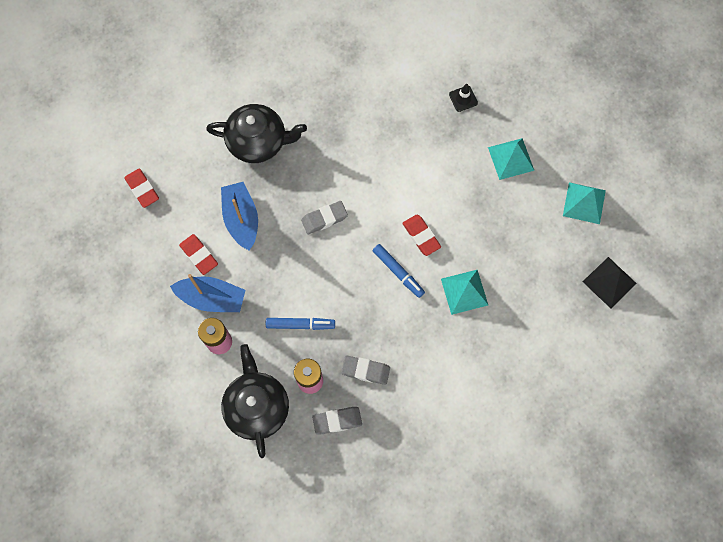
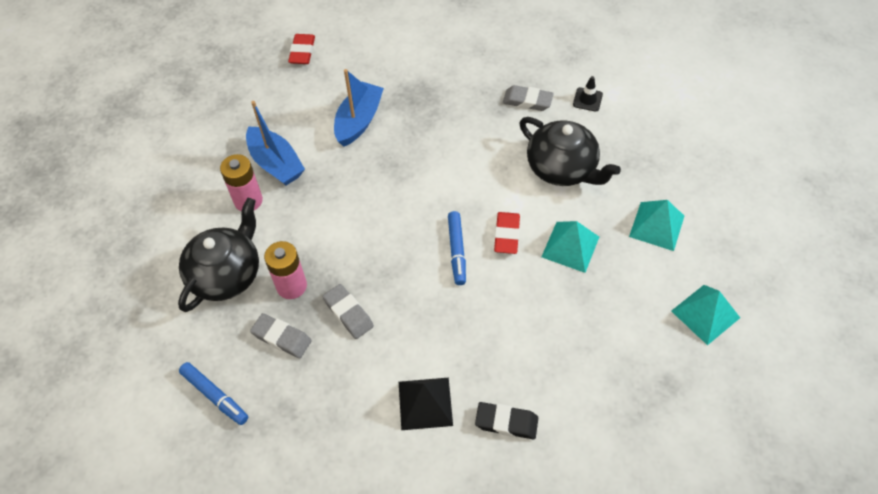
camera: 40 degrees right, 15 degrees down
red eraser [179,234,218,275] -> none
black teapot [206,104,307,163] -> black teapot moved to [520,117,621,186]
blue marker [266,318,335,330] -> blue marker moved to [179,362,248,425]
grey eraser [301,201,348,234] -> grey eraser moved to [503,85,554,111]
turquoise pyramid [441,270,488,315] -> turquoise pyramid moved to [542,221,599,273]
black traffic cone [449,84,478,112] -> black traffic cone moved to [573,76,603,111]
black pyramid [583,257,637,308] -> black pyramid moved to [399,378,453,430]
none -> black eraser [475,402,538,439]

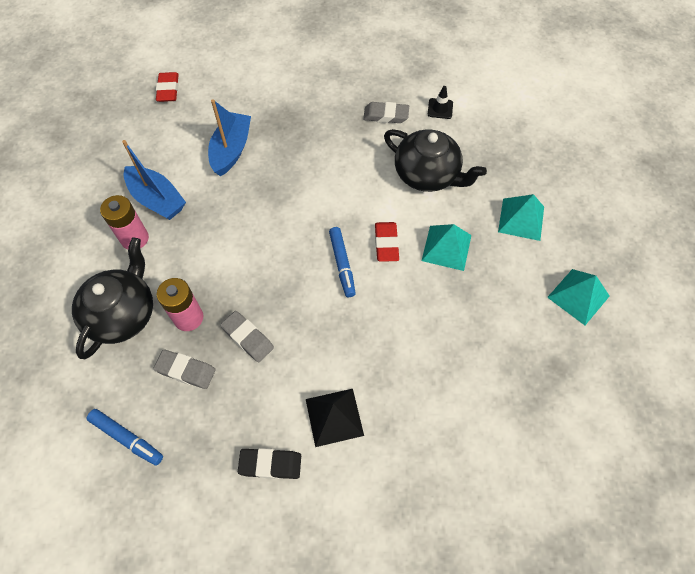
camera: 10 degrees left, 5 degrees up
black eraser [475,402,538,439] -> black eraser moved to [238,448,301,479]

